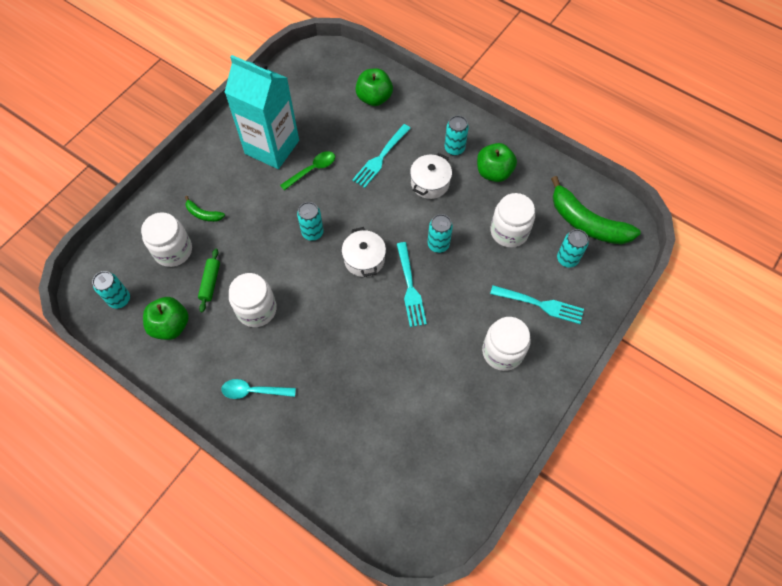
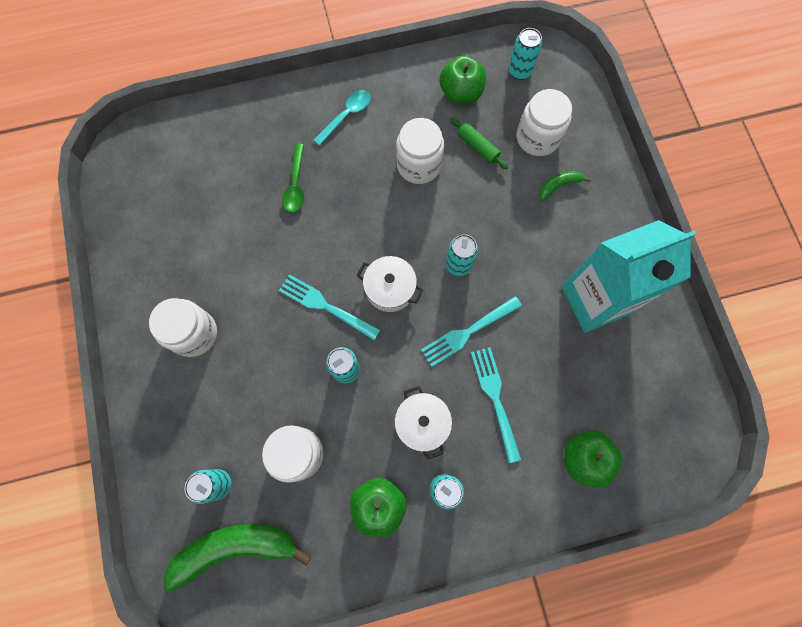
camera: 130 degrees right, 10 degrees up
green spoon [280,151,335,191] -> green spoon moved to [282,143,304,213]
turquoise fork [490,285,584,324] -> turquoise fork moved to [421,296,522,367]

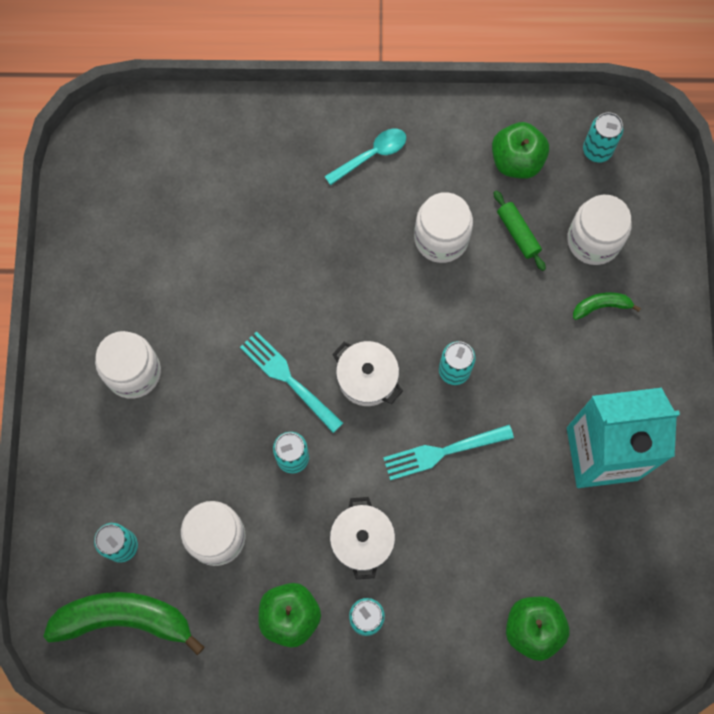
camera: 15 degrees right, 0 degrees up
green spoon [282,143,304,213] -> none
turquoise fork [471,347,521,463] -> none

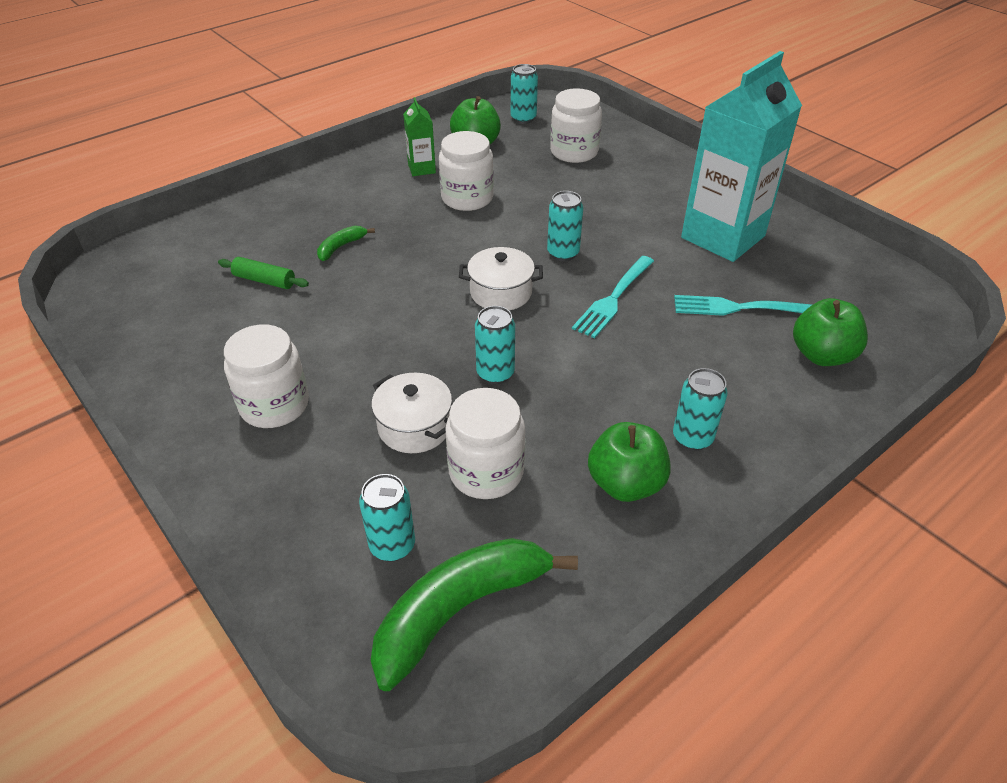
camera: 40 degrees left, 30 degrees down
turquoise fork [240,331,343,433] -> turquoise fork moved to [674,295,812,316]
turquoise spoon [324,128,406,185] -> none
white pot [330,497,395,579] -> white pot moved to [371,373,452,453]
green rolling pin [493,190,546,271] -> green rolling pin moved to [218,257,309,289]
green banana [573,292,641,320] -> green banana moved to [317,226,375,261]
none -> green carton [403,97,436,176]

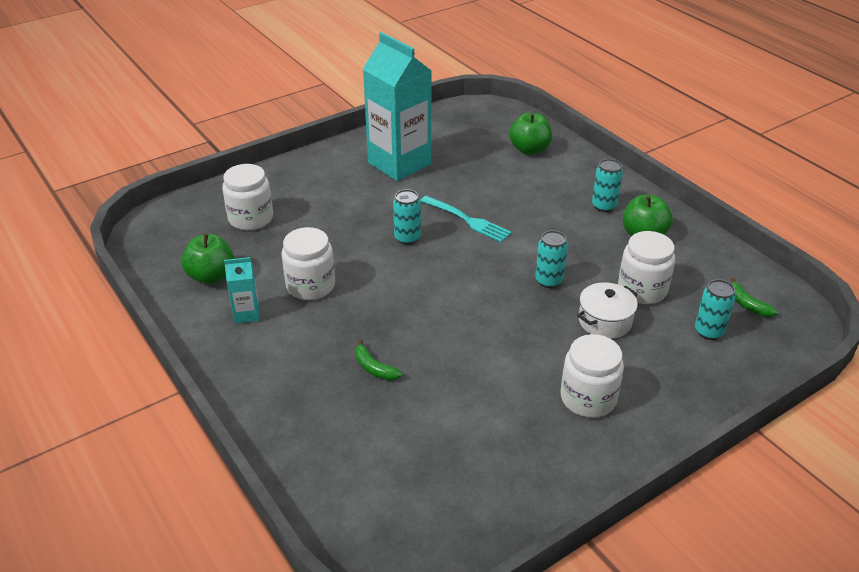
camera: 85 degrees left, 5 degrees down
green rolling pin [218,257,309,289] -> none
green banana [371,538,578,691] -> green banana [731,277,778,317], size x0.46
green carton [403,97,436,176] -> turquoise carton [224,257,260,324]
white pot [459,247,543,310] -> none
turquoise can [511,64,538,124] -> none
turquoise fork [674,295,812,316] -> none

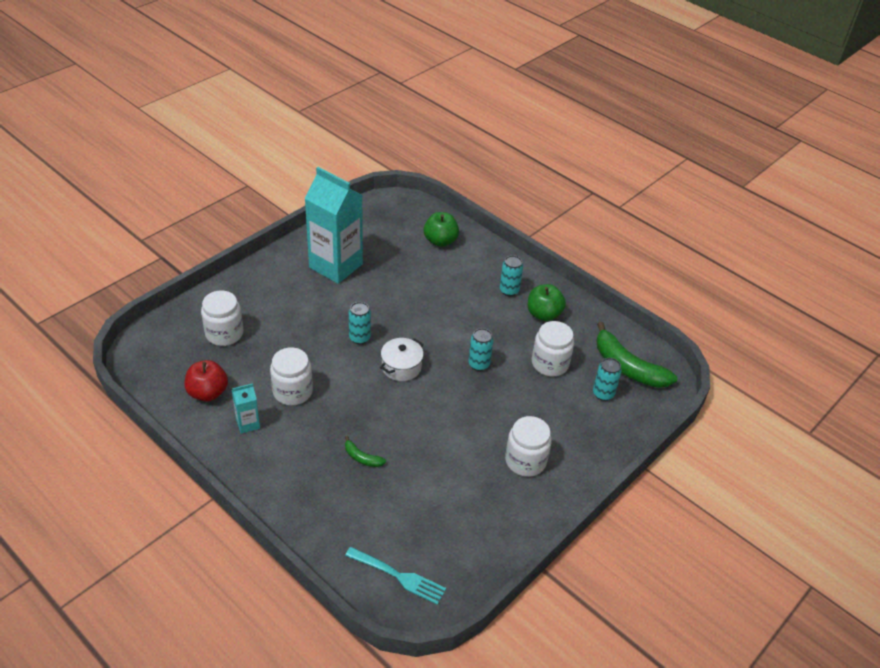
camera: 15 degrees left, 5 degrees up
green apple [181,233,234,284] -> red apple [185,360,228,401]
turquoise fork [420,196,512,243] -> turquoise fork moved to [345,547,446,605]
white pot [577,282,638,339] -> white pot moved to [380,338,424,381]
green banana [731,277,778,317] -> green banana [596,322,677,388], size x2.17

